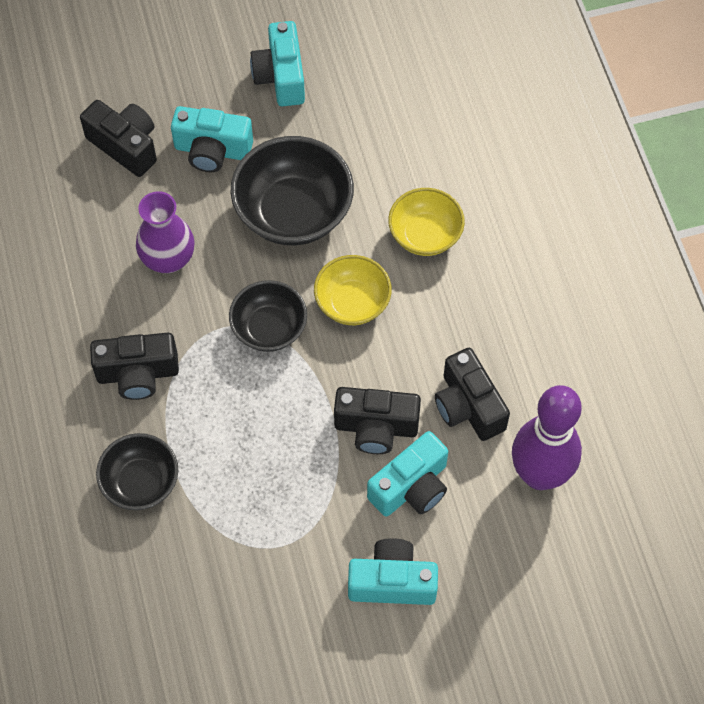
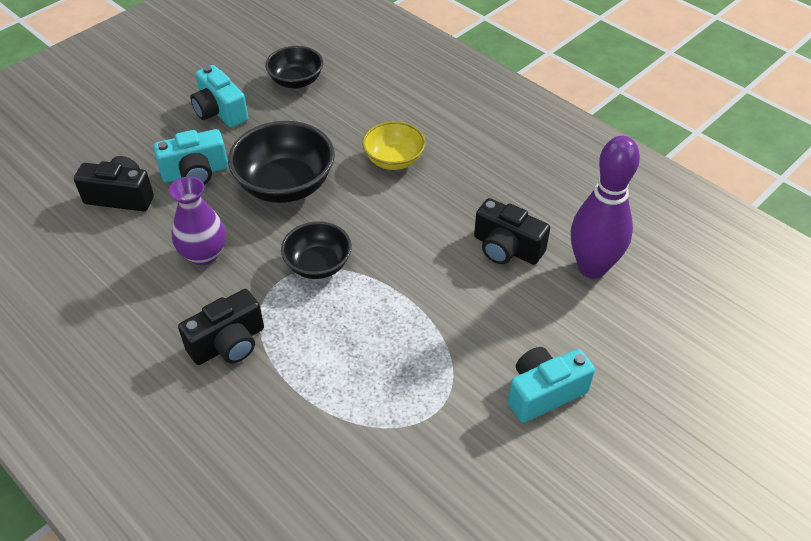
camera: 30 degrees left, 15 degrees down
black bowl [96,433,178,510] -> black bowl moved to [265,46,323,89]
yellow bowl [314,255,392,325] -> none
black camera [334,387,421,454] -> none
turquoise camera [367,431,448,516] -> none

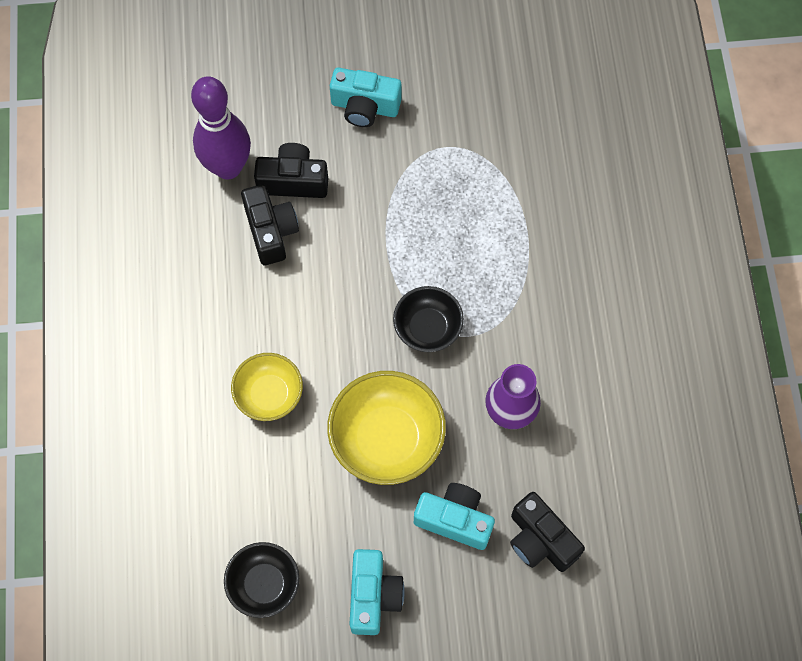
camera: 140 degrees left, 20 degrees up
black camera [178,289,264,365] -> black camera moved to [254,143,328,198]
black bowl [228,121,335,203] -> yellow bowl [327,371,446,485]

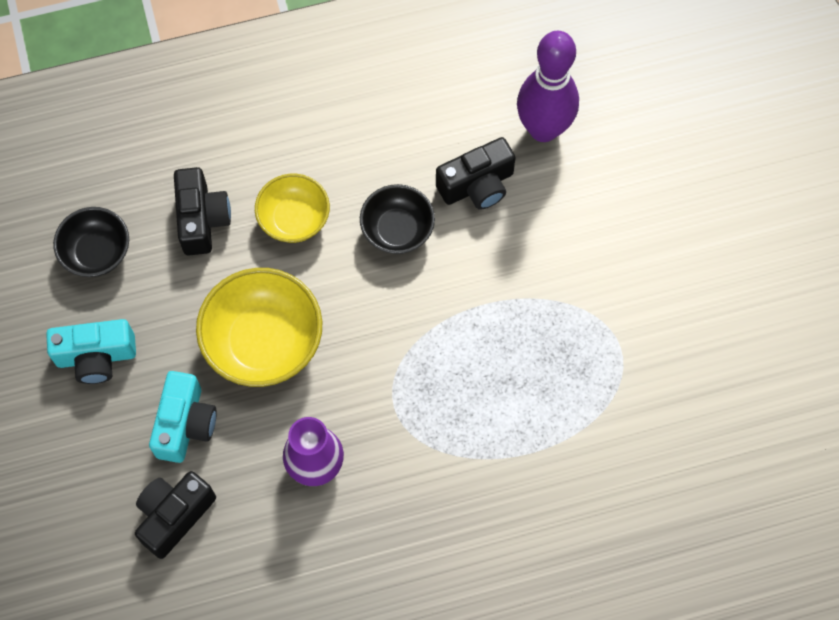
camera: 80 degrees right, 0 degrees up
black camera [254,143,328,198] -> black camera moved to [174,167,231,256]
turquoise camera [330,67,401,127] -> none
black bowl [393,286,464,352] -> black bowl moved to [360,184,435,254]

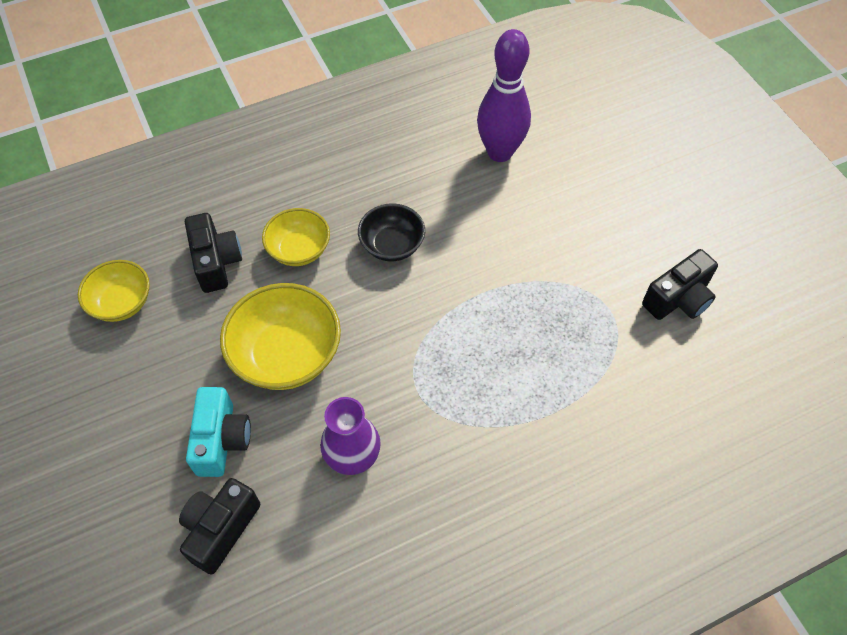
camera: 10 degrees left, 10 degrees down
turquoise camera [46,319,136,384] -> none
black bowl [53,207,129,277] -> yellow bowl [78,260,150,322]
black camera [436,137,516,210] -> black camera moved to [642,249,718,320]

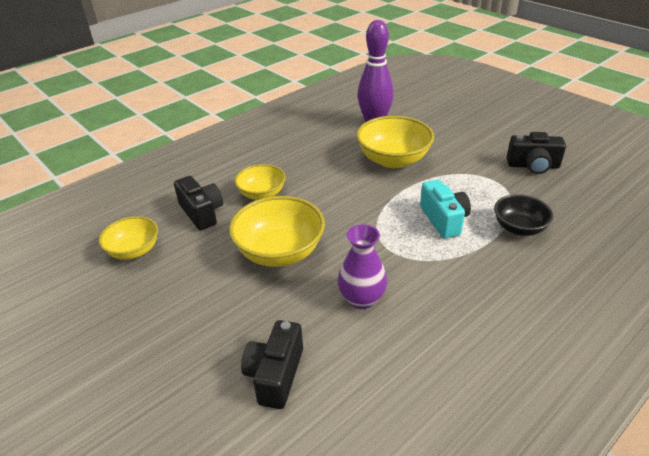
camera: 15 degrees left, 20 degrees down
turquoise camera [186,387,251,477] -> turquoise camera moved to [420,180,471,239]
black bowl [358,203,425,261] -> black bowl moved to [494,194,554,236]
black camera [642,249,718,320] -> black camera turned 60 degrees clockwise [506,132,566,174]
none -> yellow bowl [356,116,434,168]

